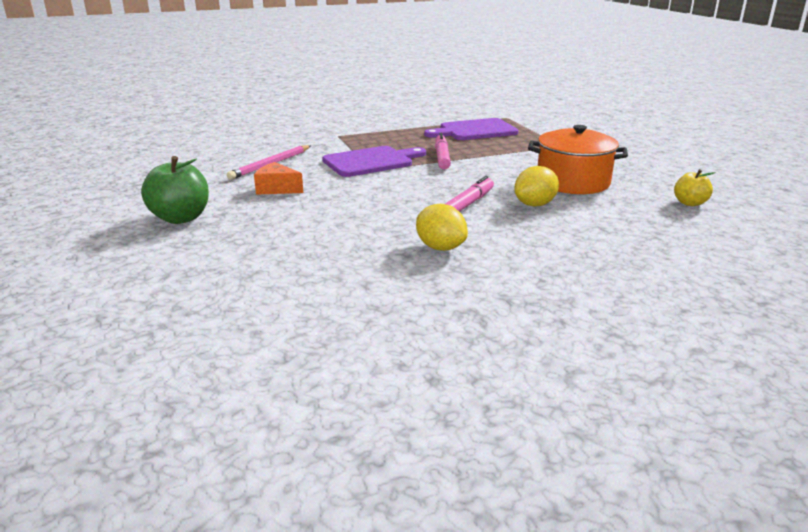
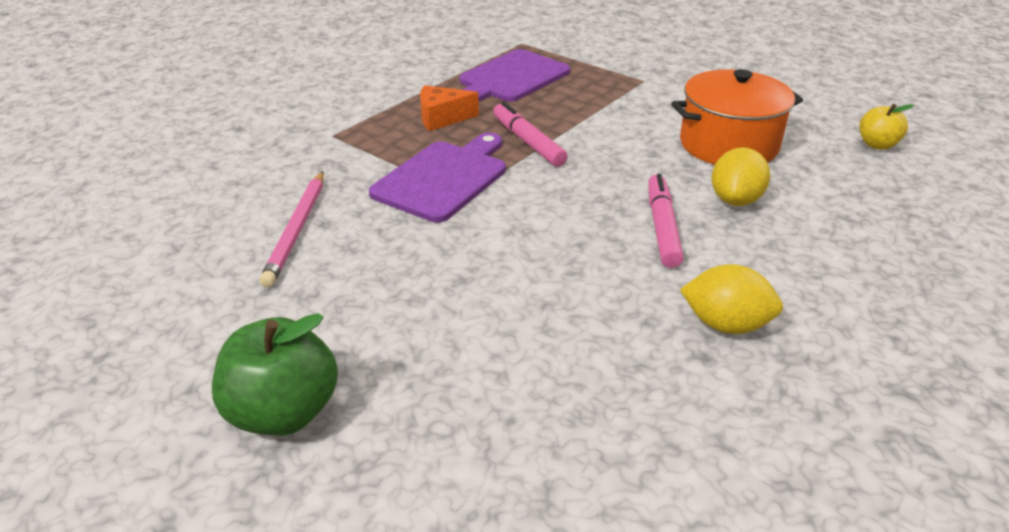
camera: 30 degrees left, 10 degrees up
orange cheese [254,162,303,195] -> orange cheese moved to [420,85,479,131]

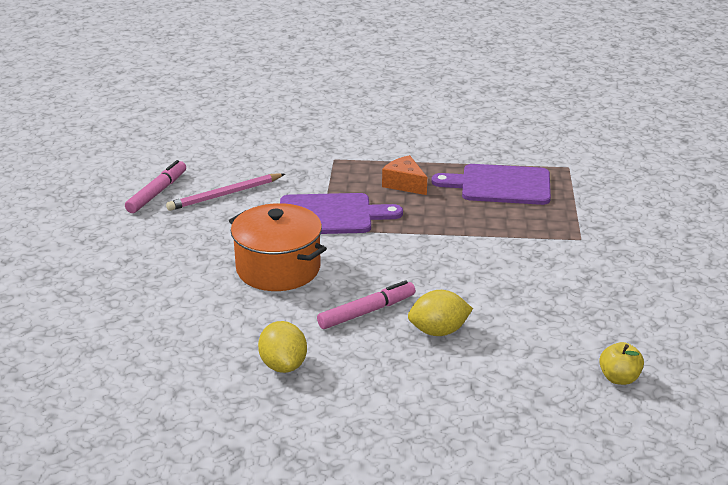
camera: 55 degrees right, 5 degrees down
green apple [212,313,338,436] -> none
pink marker [493,102,568,167] -> pink marker moved to [125,160,186,213]
orange pot [671,69,803,165] -> orange pot moved to [229,203,327,291]

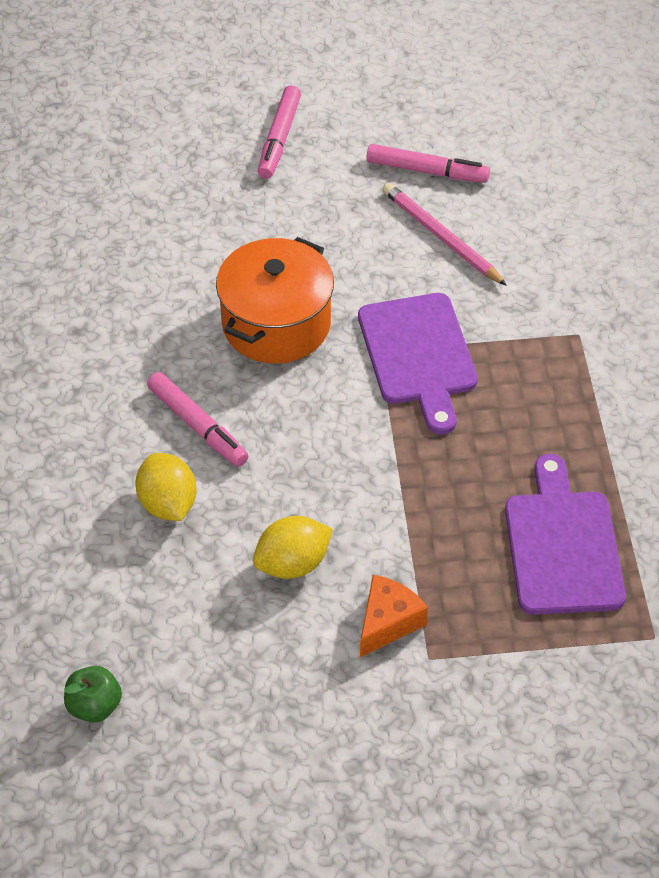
camera: 80 degrees right, 20 degrees up
yellow lemon [258,321,307,373] -> yellow lemon moved to [253,516,333,579]
orange cheese [382,155,427,195] -> orange cheese moved to [360,575,428,657]
yellow apple [599,342,644,385] -> green apple [64,666,122,723]
none -> pink marker [258,85,301,179]

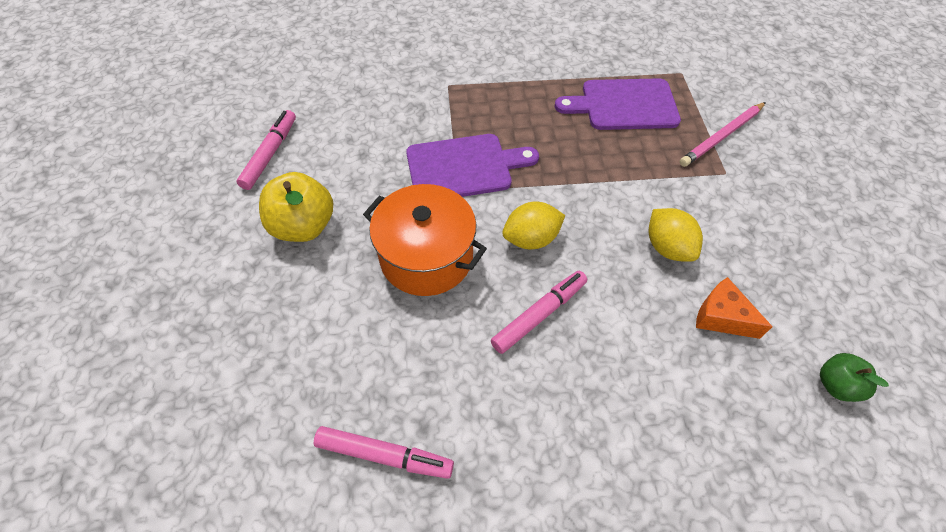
camera: 90 degrees left, 5 degrees up
yellow lemon [135,453,196,521] -> yellow lemon moved to [502,201,565,249]
pink marker [258,85,301,179] -> pink marker moved to [314,426,454,479]
orange cheese [360,575,428,657] -> orange cheese moved to [696,277,773,339]
pink pencil [382,183,507,286] -> pink pencil moved to [680,102,766,167]
none -> yellow apple [259,172,333,242]

